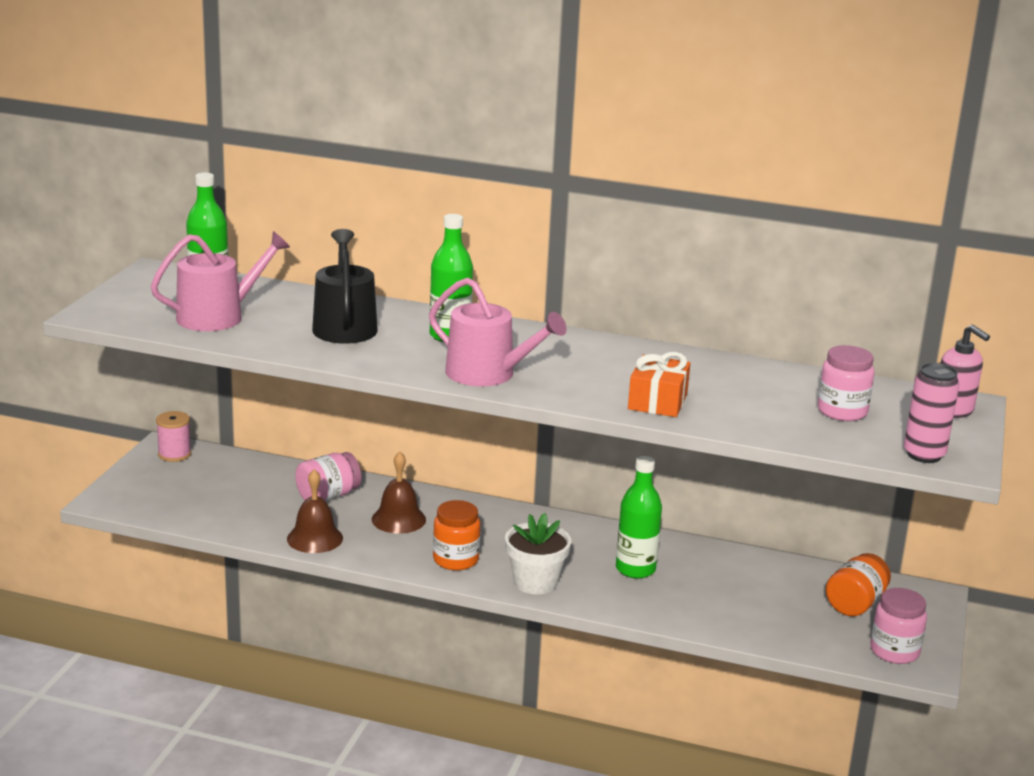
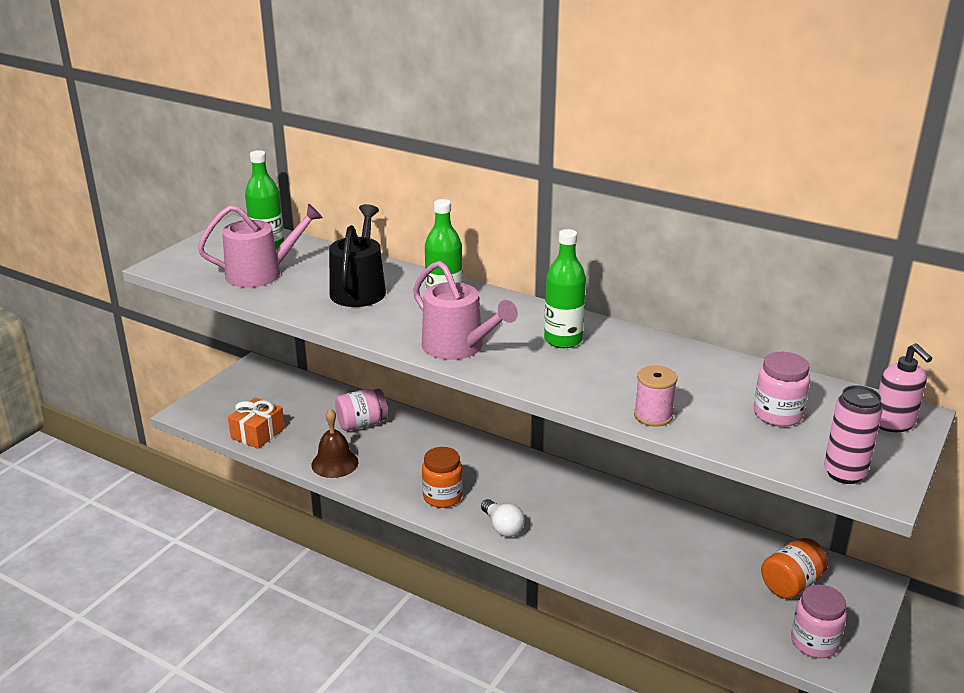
camera: 15 degrees right, 5 degrees up
pink spool [156,411,191,462] -> pink spool moved to [634,365,677,427]
brown bell [372,452,426,534] -> none
white flower pot [505,513,571,595] -> white light bulb [481,499,525,537]
green bottle [616,456,662,579] -> green bottle moved to [544,229,586,348]
orange gift [628,352,690,417] -> orange gift moved to [228,397,285,449]

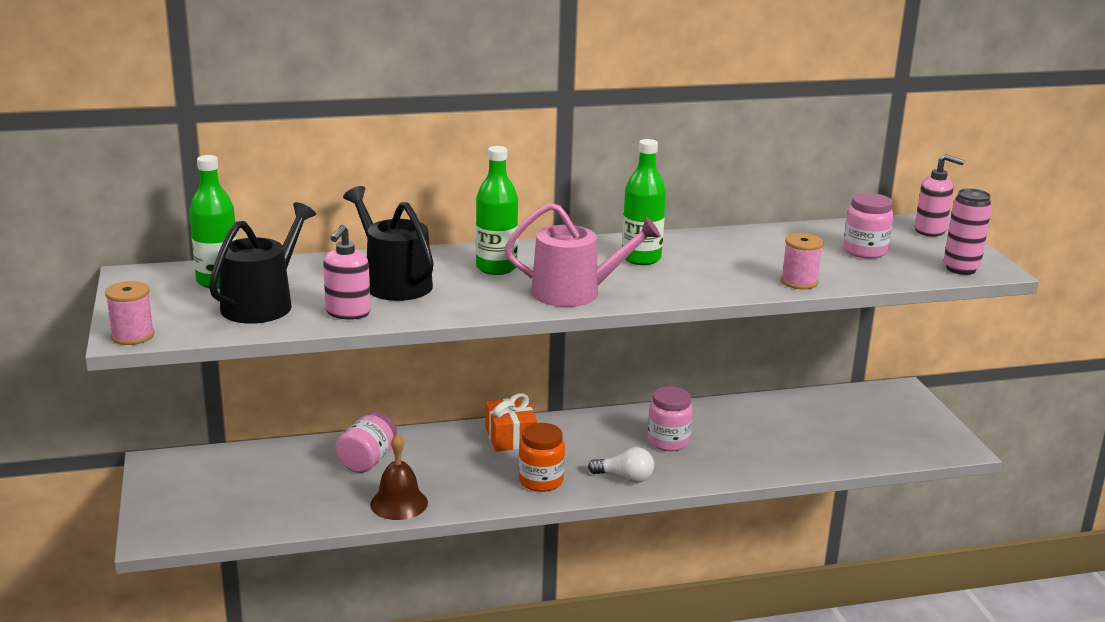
camera: 45 degrees left, 5 degrees down
pink watering can [198,204,323,287] -> black watering can [209,202,316,324]
orange gift [228,397,285,449] -> orange gift moved to [485,393,537,452]
orange jar [761,538,828,599] -> none
pink jar [791,585,847,658] -> pink jar moved to [648,386,693,451]
none -> pink spool [105,281,154,345]
none -> pink soap dispenser [323,225,371,320]

